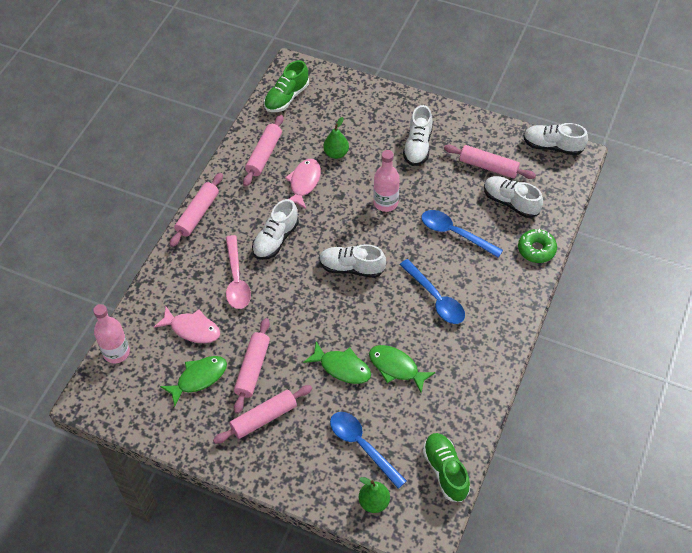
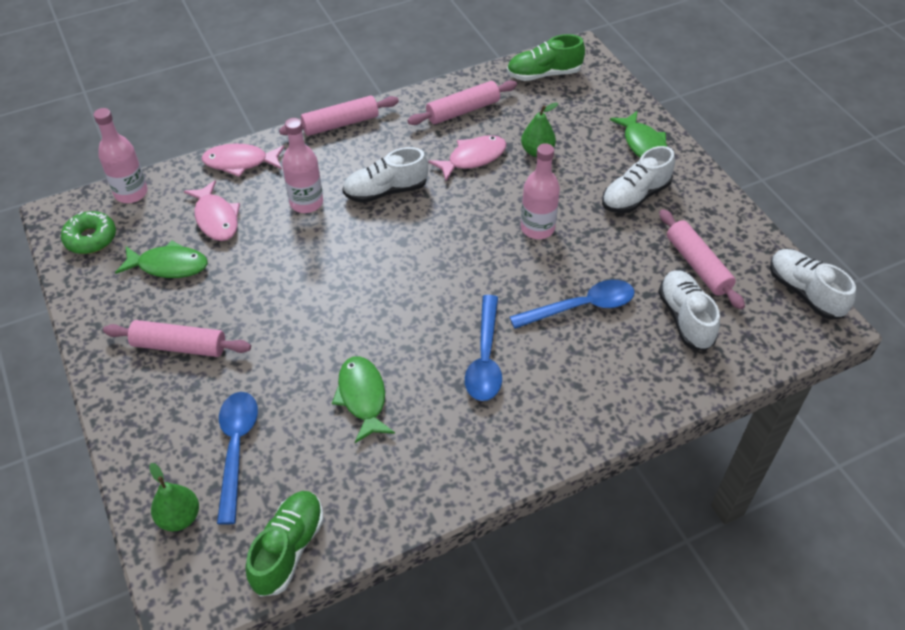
camera: 40 degrees right, 5 degrees down
pink spoon [226,235,251,309] -> pink bottle [282,118,323,213]
pink rolling pin [234,318,270,414] -> none
green fish [303,342,371,384] -> green fish moved to [610,111,668,158]
white shoe [319,244,386,278] -> none
blue spoon [421,210,503,258] -> blue spoon turned 90 degrees clockwise [510,280,635,329]
green donut [518,229,557,263] -> green donut moved to [61,211,116,254]
none -> pink fish [201,143,284,177]

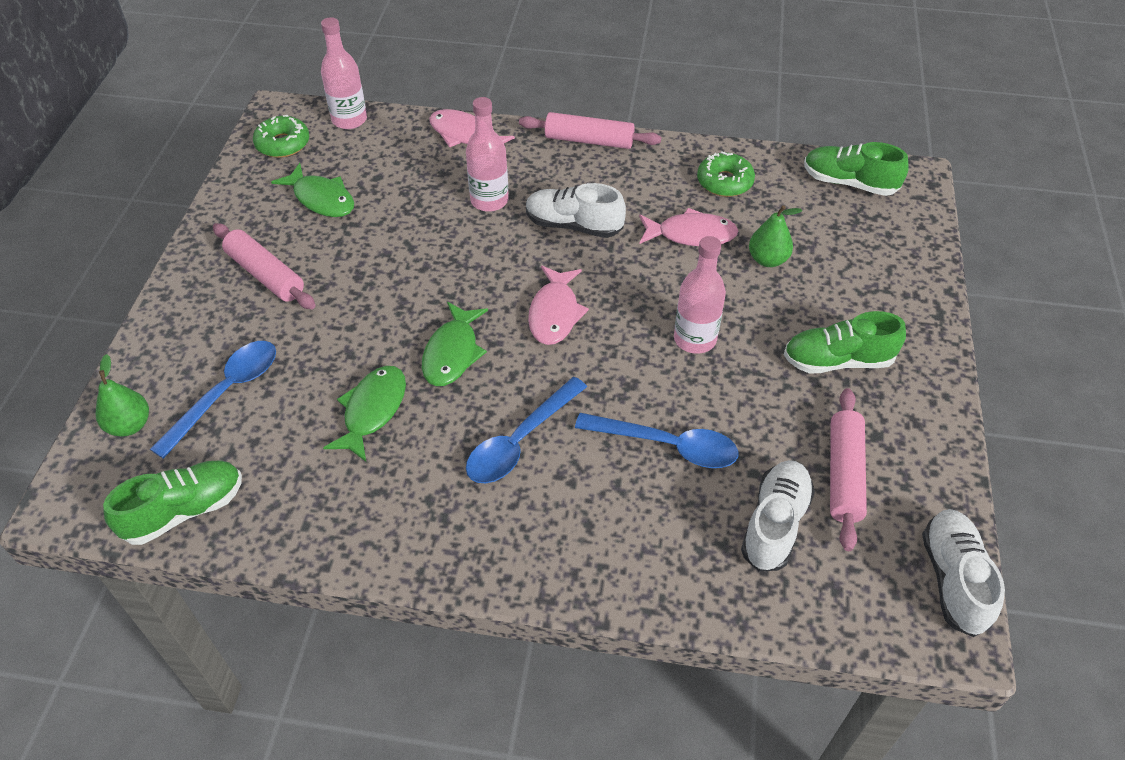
camera: 35 degrees right, 0 degrees up
pink fish [184,180,240,241] -> pink fish moved to [528,266,589,345]
pink rolling pin [407,80,517,125] -> green donut [697,151,755,197]
white shoe [602,146,675,213] -> green shoe [784,311,906,373]
green fish [610,111,668,158] -> green fish moved to [422,302,488,386]

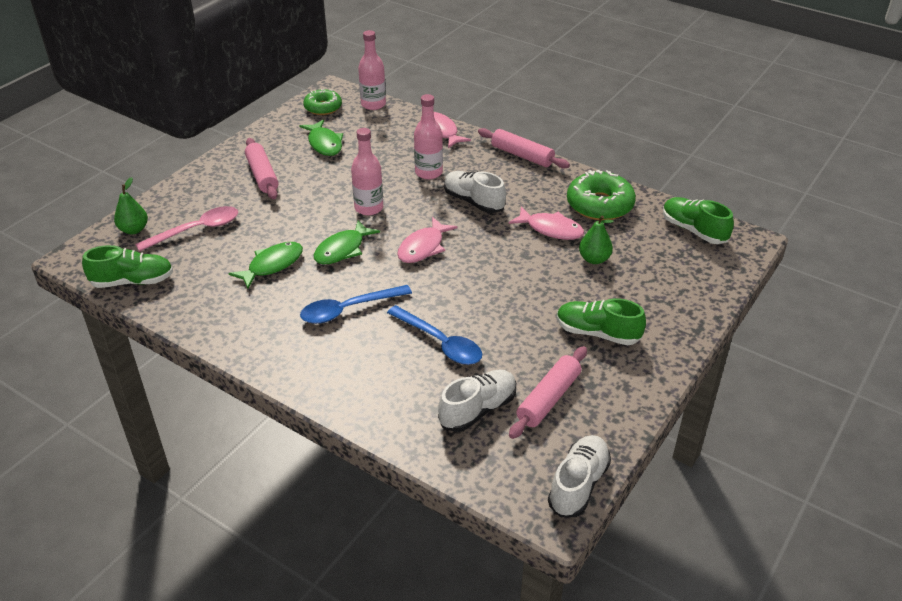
camera: 25 degrees right, 10 degrees down
blue spoon [150,341,276,459] -> pink spoon [135,206,238,252]
pink bottle [674,236,726,354] -> pink bottle moved to [351,128,383,216]
green donut [697,151,755,197] -> green donut [567,170,636,221], size x1.55

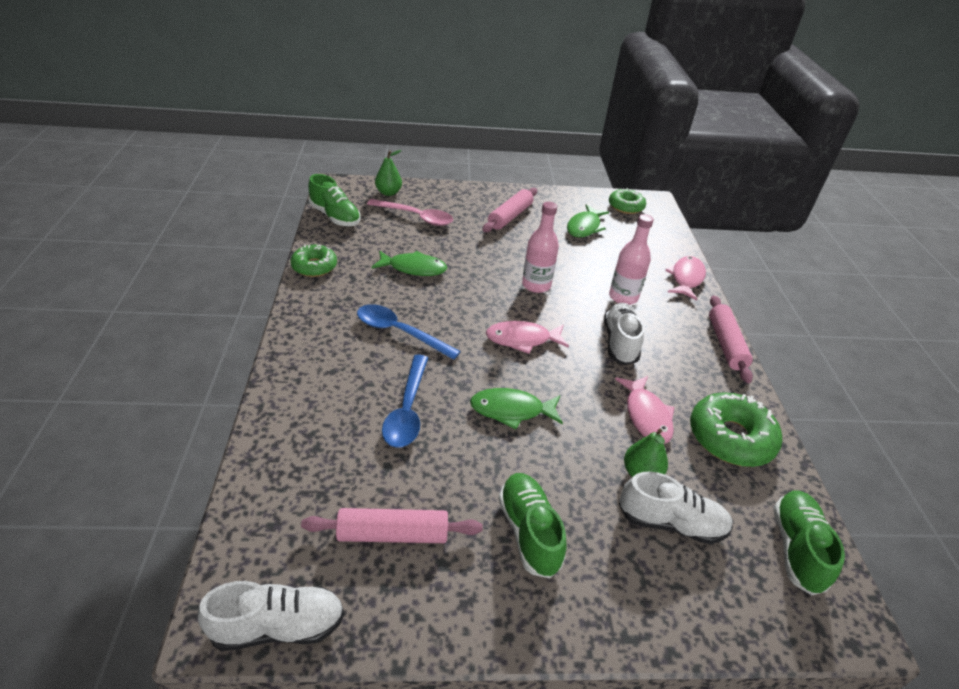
camera: 50 degrees right, 0 degrees up
green fish [313,220,380,264] -> green fish moved to [470,388,563,430]
pink bottle [358,30,386,110] -> none
white shoe [438,370,516,432] -> white shoe moved to [619,471,733,544]
none -> green donut [291,245,337,277]

